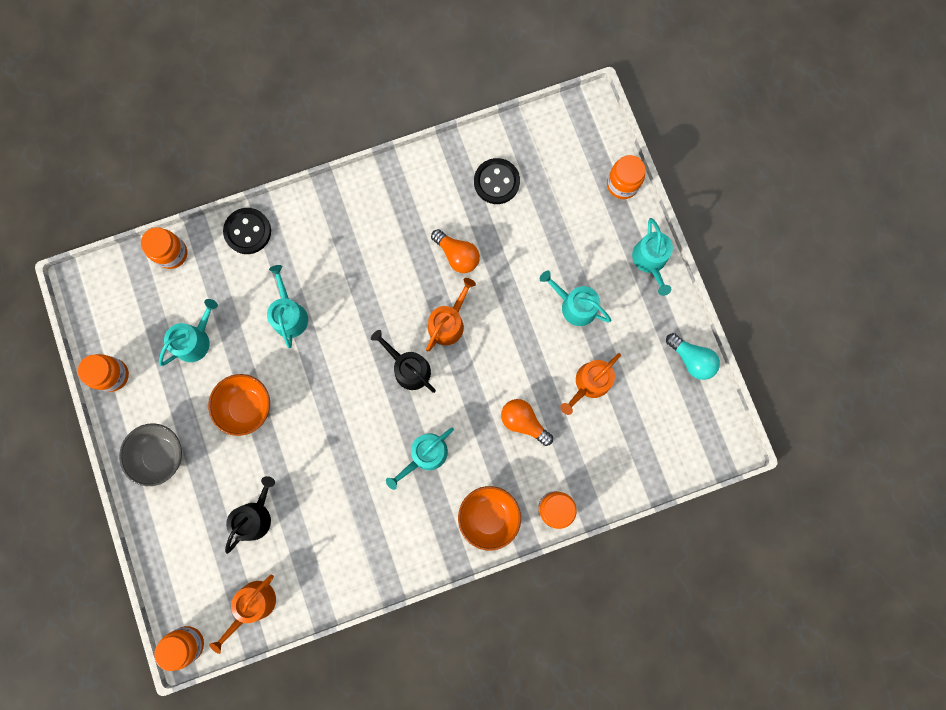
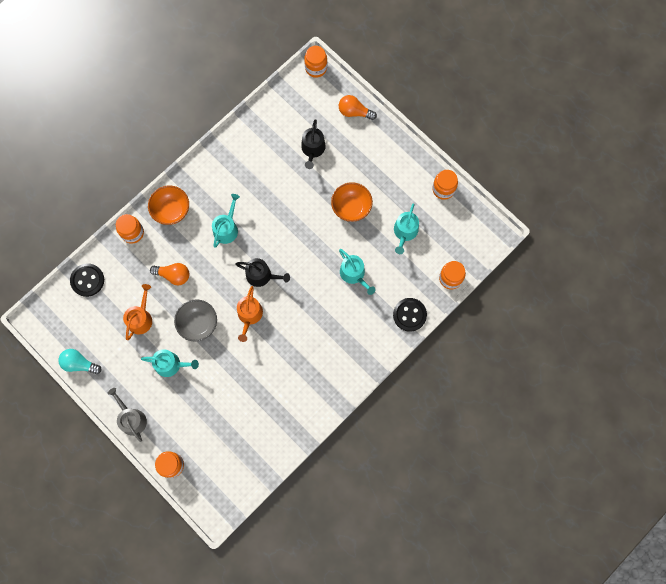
camera: 155 degrees right, 5 degrees down
grey bowl [119,423,182,486] -> grey bowl moved to [174,300,217,342]
orange watering can [209,575,276,654] -> none
orange light bulb [431,229,480,273] -> orange light bulb moved to [339,95,377,120]
black button [474,158,520,204] -> black button moved to [70,263,104,297]
turquoise watering can [632,218,673,296] -> grey watering can [107,388,147,442]

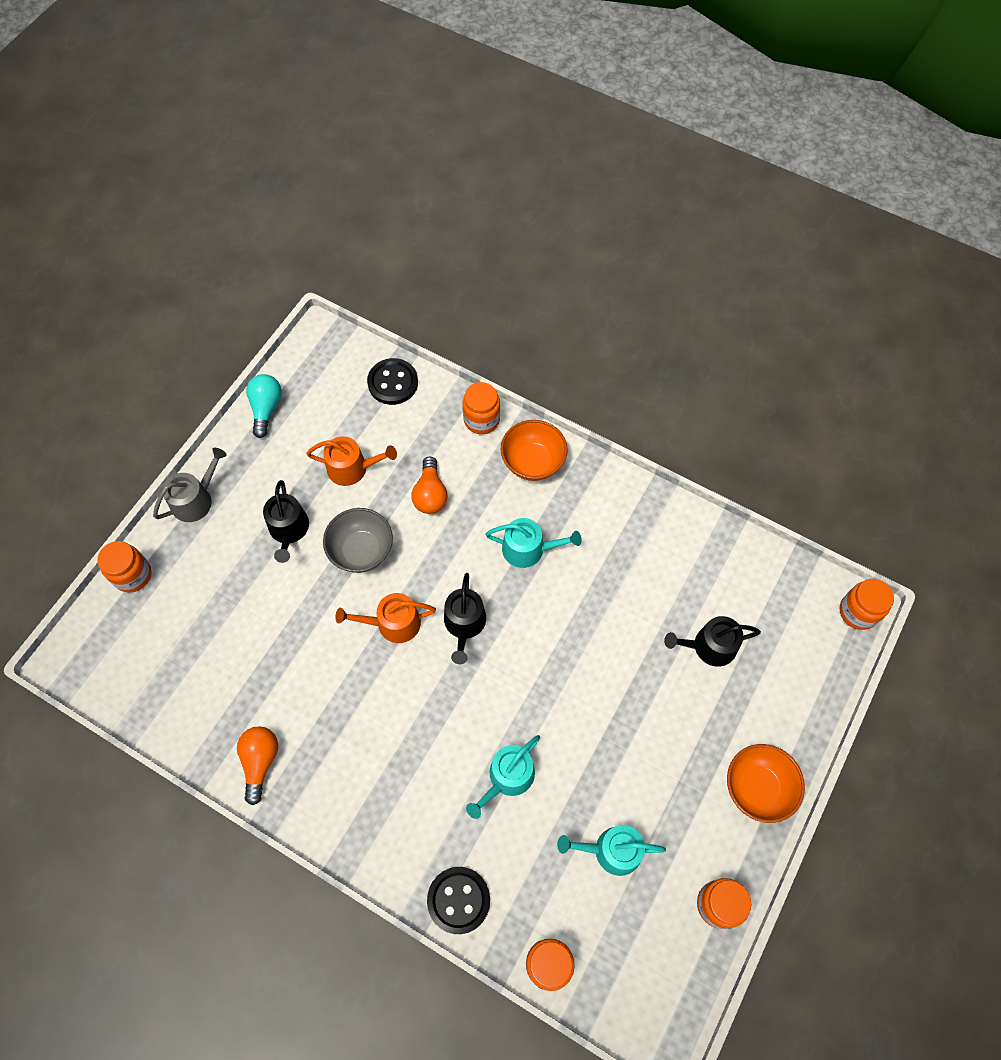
camera: 75 degrees right, 10 degrees down
turquoise watering can [141,349,199,377] -> black watering can [263,480,309,563]
orange bowl [331,182,373,222] -> orange bowl moved to [727,744,805,823]
orange light bulb [339,95,377,120] -> orange light bulb moved to [237,726,278,805]

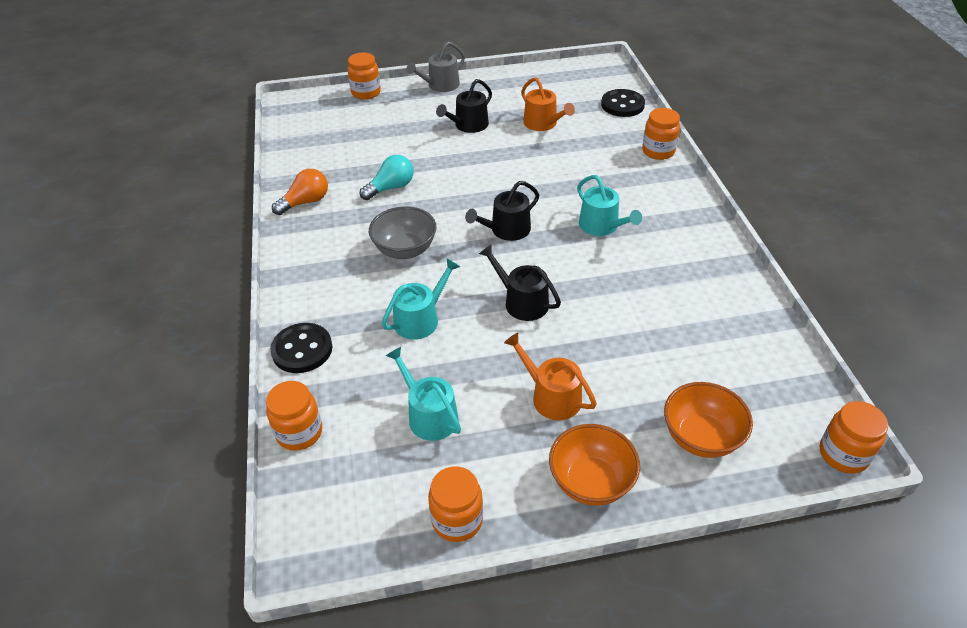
camera: 50 degrees right, 20 degrees down
grey watering can [153,448,227,522] -> grey watering can turned 135 degrees clockwise [406,42,465,92]
turquoise light bulb [246,374,282,438] -> turquoise light bulb moved to [360,155,413,200]
grey bowl [323,508,393,573] -> grey bowl moved to [369,206,437,259]
orange watering can [335,593,436,643] -> orange watering can moved to [504,333,597,420]
orange light bulb [411,457,448,514] -> none
turquoise watering can [466,735,540,819] -> turquoise watering can turned 135 degrees clockwise [382,258,460,340]
orange bowl [501,420,568,481] -> orange bowl moved to [664,382,753,458]
black watering can [664,616,761,667] -> black watering can moved to [479,245,561,321]

